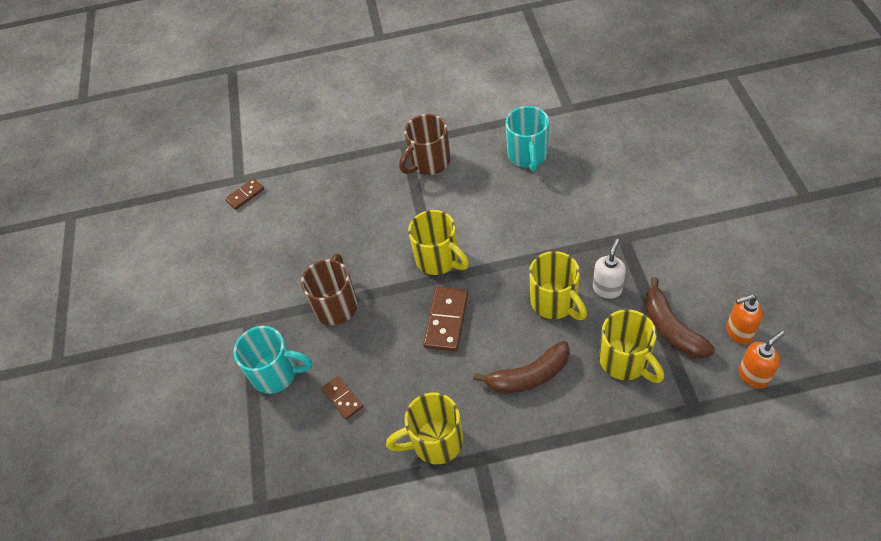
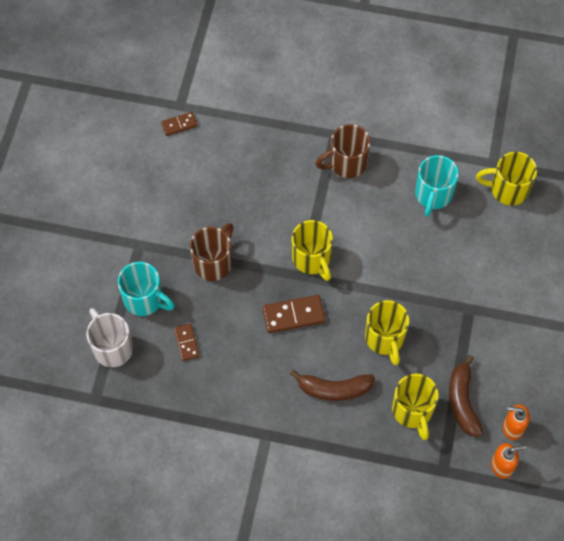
camera: 15 degrees right, 10 degrees up
yellow mug [386,393,463,464] -> yellow mug moved to [476,152,537,206]
brown domino [423,287,468,352] -> brown domino turned 45 degrees clockwise [262,295,325,333]
white soap dispenser [593,239,626,299] -> none
none -> white mug [86,308,133,367]

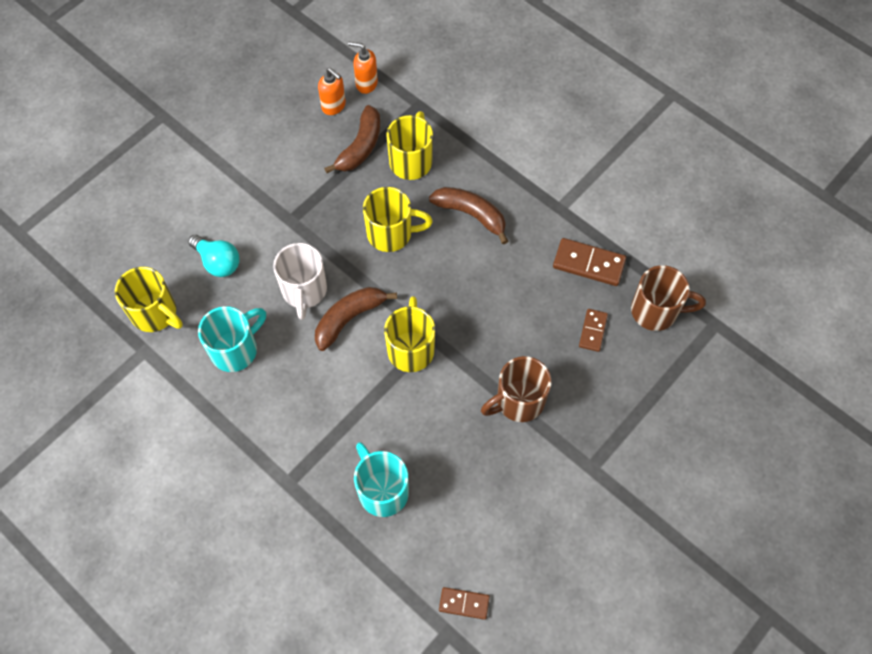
camera: 150 degrees left, 0 degrees up
white mug [86,308,133,367] -> white mug moved to [273,243,327,320]
turquoise mug [118,262,175,316] -> turquoise mug moved to [354,442,409,517]
brown domino [262,295,325,333] -> brown domino moved to [553,238,626,286]
brown mug [316,124,371,178] -> brown mug moved to [631,265,706,331]
yellow mug [365,300,409,365] -> yellow mug turned 75 degrees clockwise [363,187,433,252]
none -> turquoise light bulb [188,235,240,277]
none -> brown banana [315,287,397,351]

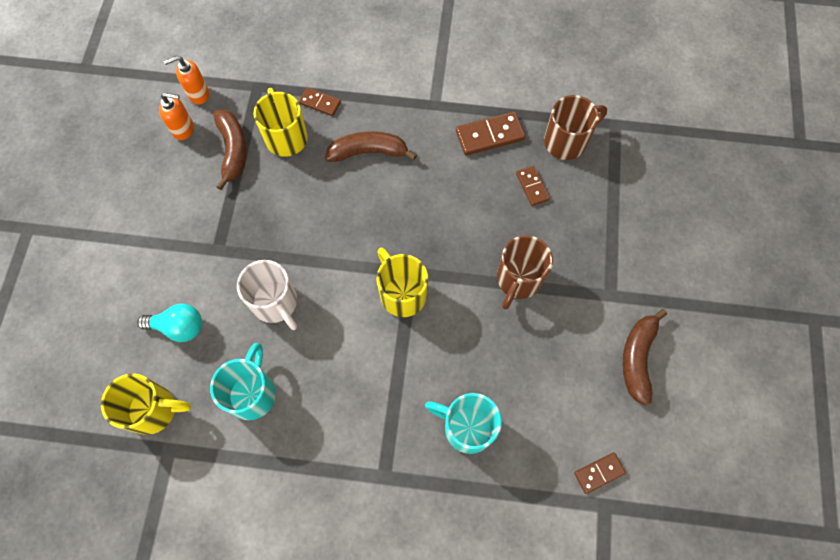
camera: 35 degrees left, 5 degrees up
brown banana [315,287,397,351] -> brown banana moved to [623,309,667,406]
yellow mug [363,187,433,252] -> none
none -> brown domino [299,87,341,116]

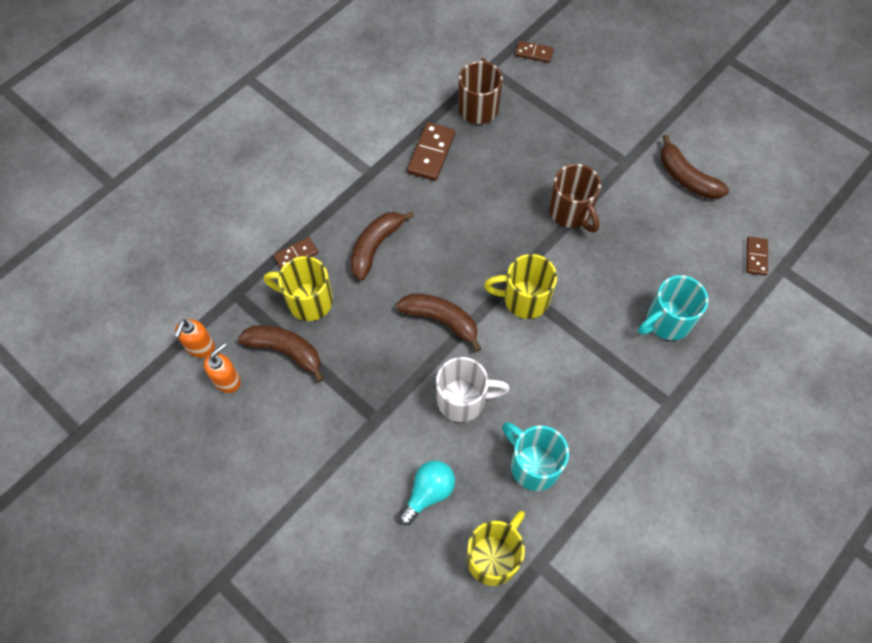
camera: 55 degrees left, 5 degrees down
brown domino [516,166,550,206] -> brown domino moved to [515,41,554,63]
none -> brown banana [396,294,481,352]

